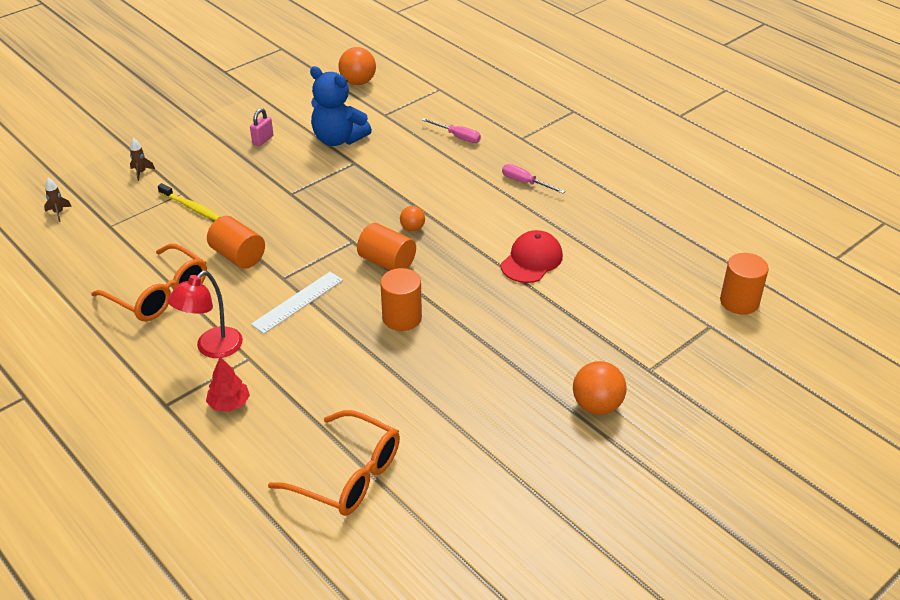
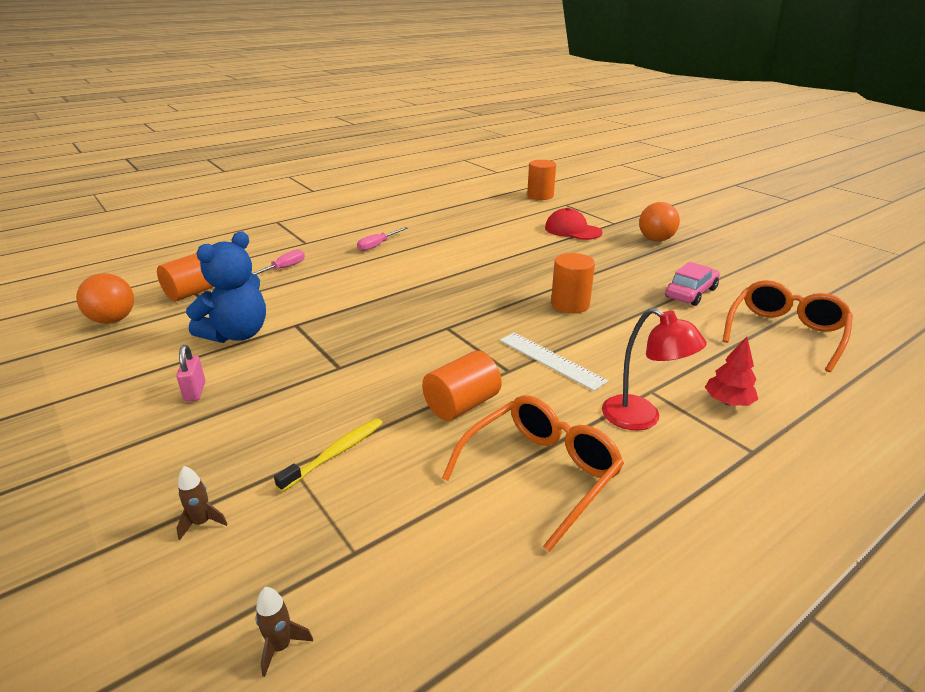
camera: 85 degrees left, 10 degrees down
pink padlock [250,108,274,146] -> pink padlock turned 45 degrees clockwise [176,345,205,402]
orange cylinder [357,223,416,271] -> orange cylinder moved to [157,253,213,301]
orange ball [400,206,425,231] -> none
red cap [501,230,563,283] -> red cap moved to [545,208,603,240]
none -> pink car [665,262,720,306]

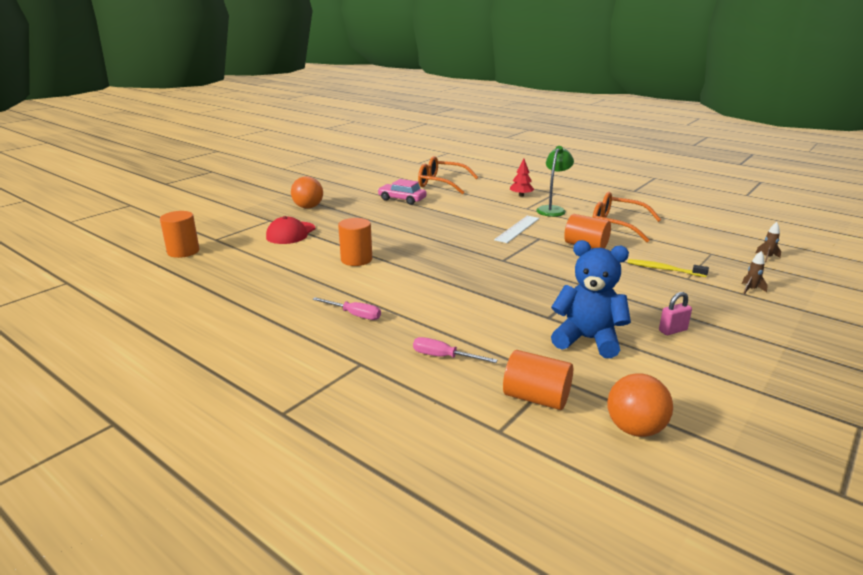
camera: 105 degrees left, 5 degrees down
orange cylinder [551,253,595,313] -> orange cylinder moved to [338,218,372,266]
red lamp [602,308,707,430] -> green lamp [536,146,574,217]

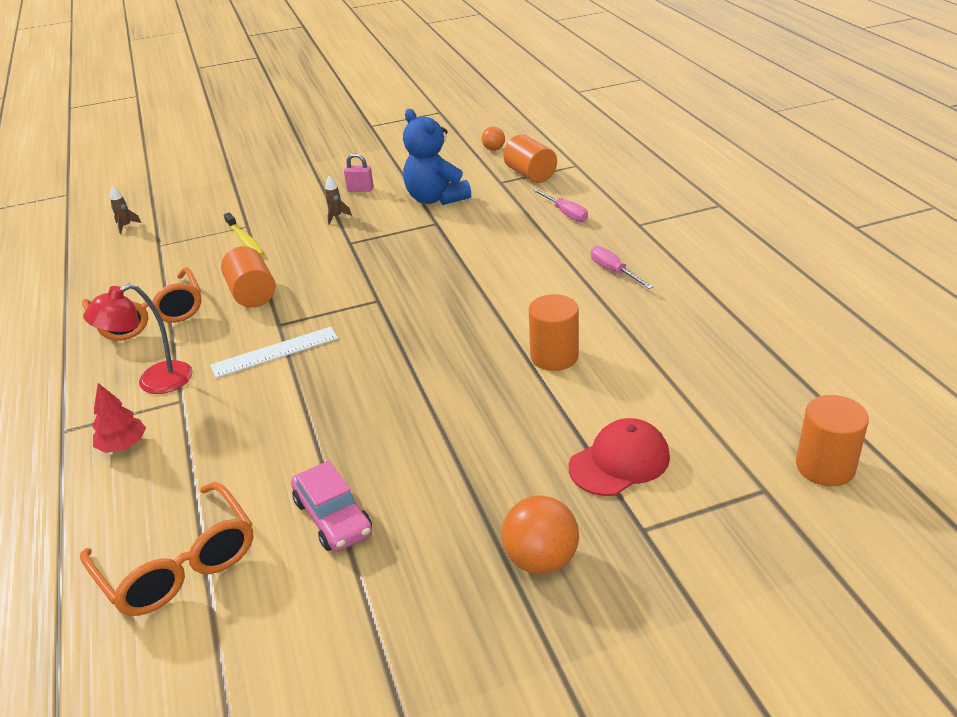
camera: 145 degrees left, 10 degrees up
green lamp [536,146,574,217] -> red lamp [83,283,193,394]
orange ball [607,373,673,437] -> orange ball [482,126,505,151], size x0.57
brown rocket [742,251,768,294] -> brown rocket moved to [325,176,352,225]

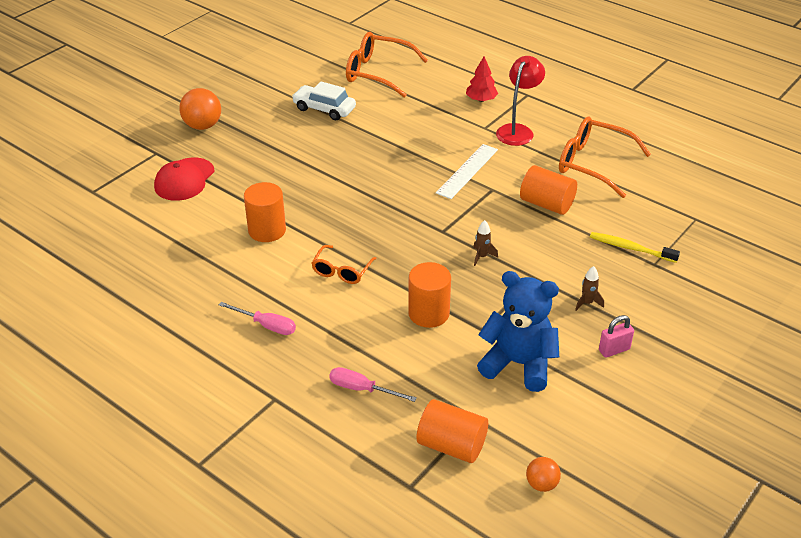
camera: 145 degrees right, 5 degrees up
brown rocket [110,186,142,234] -> brown rocket moved to [473,220,498,266]
pink car [291,460,372,552] -> white car [292,81,356,120]
orange cylinder [796,395,869,486] -> orange cylinder moved to [408,262,451,328]
none -> orange glasses [312,245,377,284]

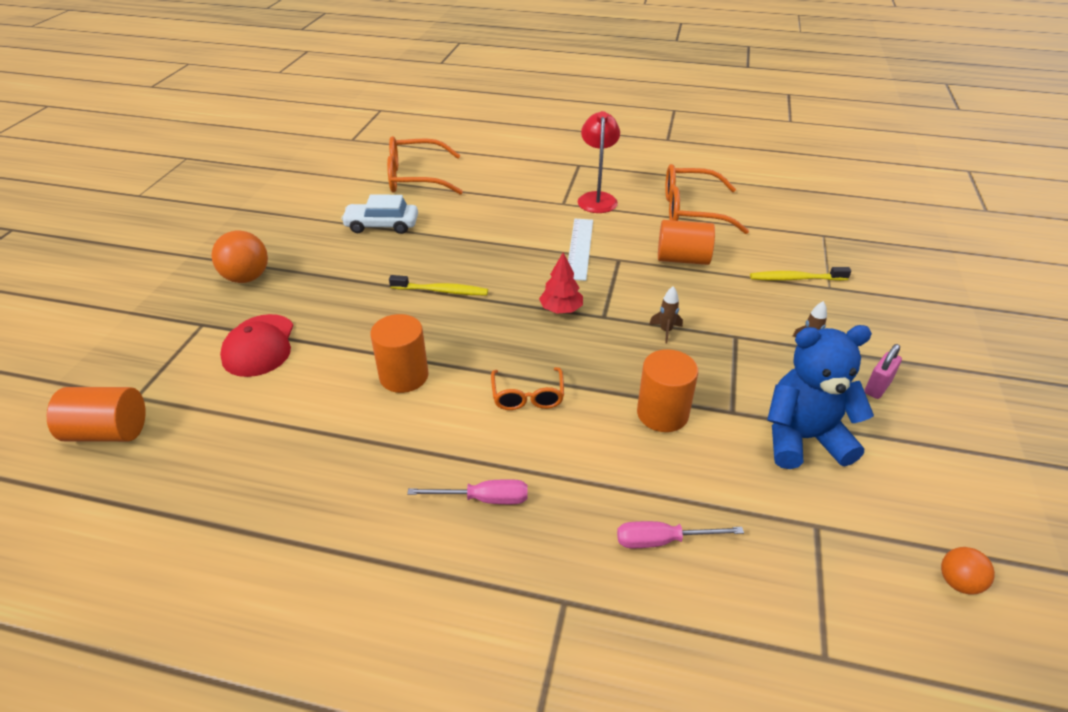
camera: 25 degrees left, 0 degrees up
orange cylinder [417,399,488,463] -> orange cylinder moved to [47,387,146,442]
red tree [466,56,498,102] -> red tree moved to [539,253,583,314]
none -> yellow toothbrush [389,275,488,295]

